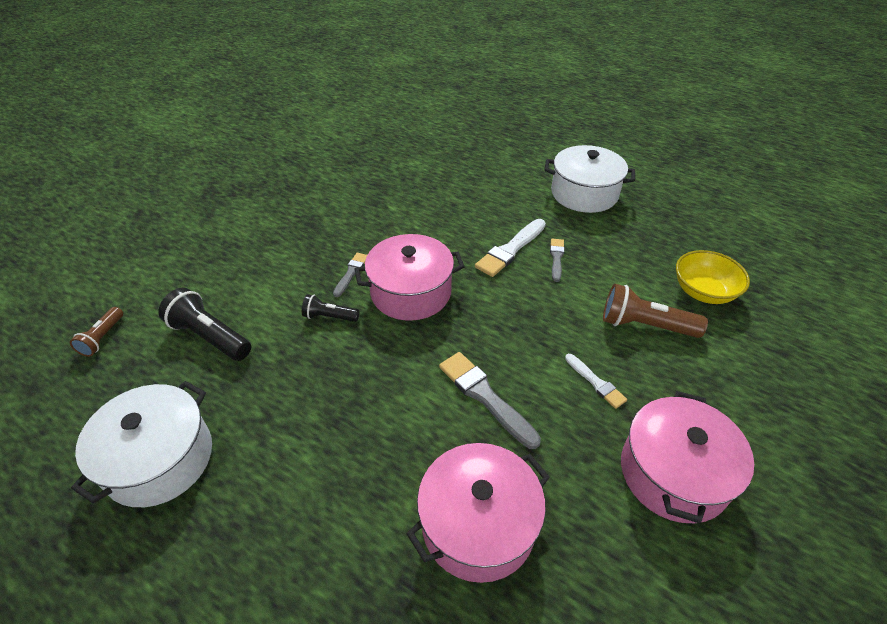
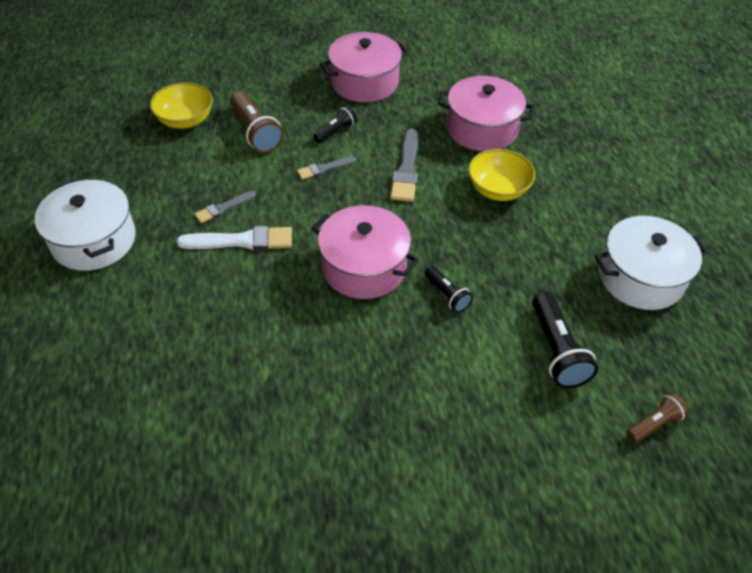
camera: 135 degrees left, 5 degrees up
grey brush [333,253,367,297] -> grey brush moved to [297,156,357,180]
white brush [565,354,627,409] -> black flashlight [313,105,357,143]
none -> yellow bowl [468,149,535,201]

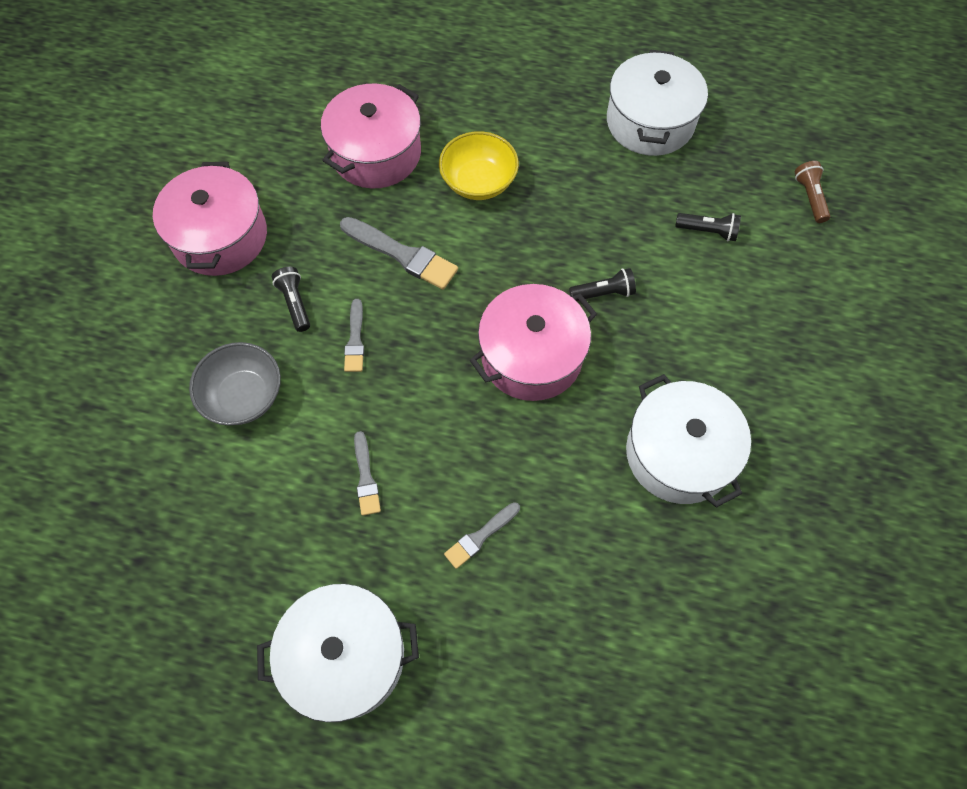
camera: 65 degrees left, 15 degrees up
yellow bowl [150,82,213,129] -> none
white brush [177,226,292,250] -> none
brown flashlight [230,92,284,153] -> grey bowl [189,342,281,426]
black flashlight [532,292,598,388] -> black flashlight [675,213,741,241], size x0.59
none -> grey brush [444,502,520,569]
none -> white pot [626,374,751,508]

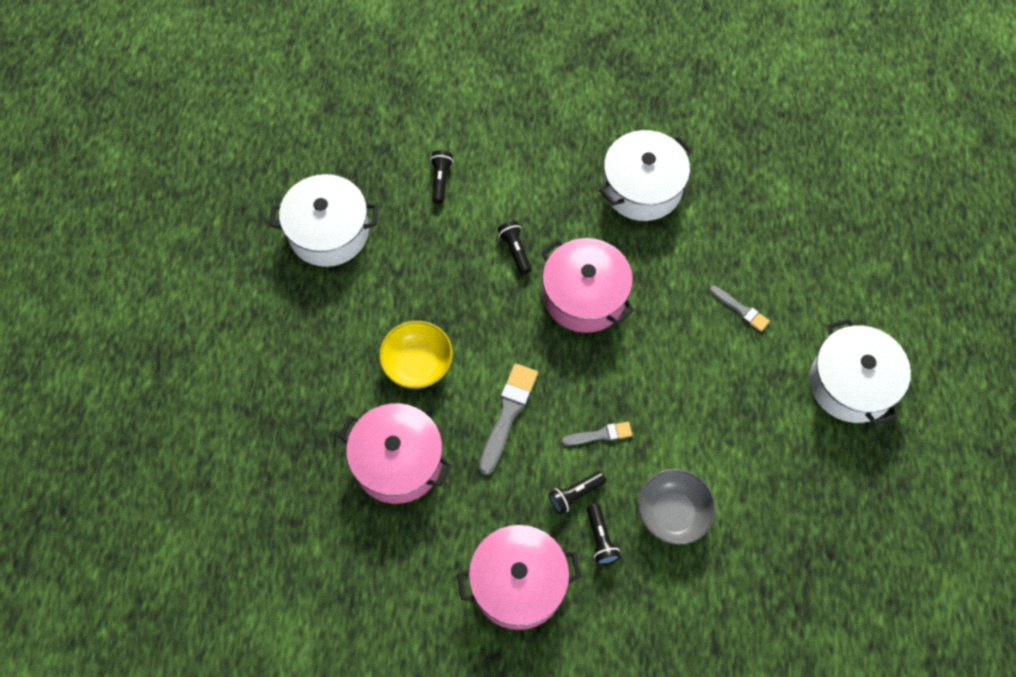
camera: 100 degrees left, 0 degrees up
grey brush [354,431,381,516] -> none
brown flashlight [795,161,830,223] -> none
none -> black flashlight [587,504,620,565]

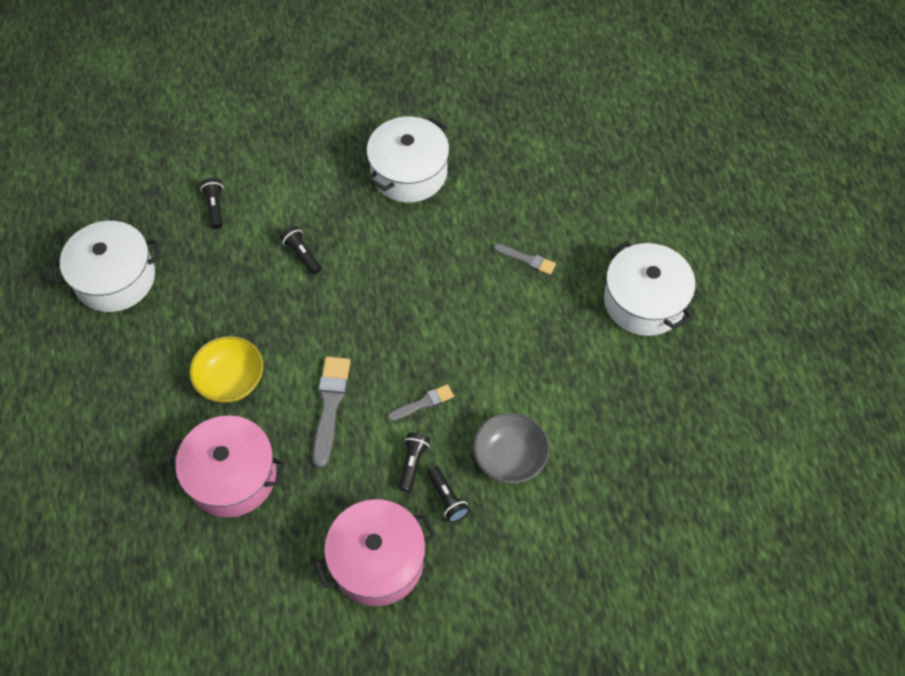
camera: 15 degrees left, 5 degrees down
pink pot [541,238,634,333] -> none
black flashlight [549,471,606,514] -> black flashlight turned 150 degrees clockwise [398,433,430,492]

